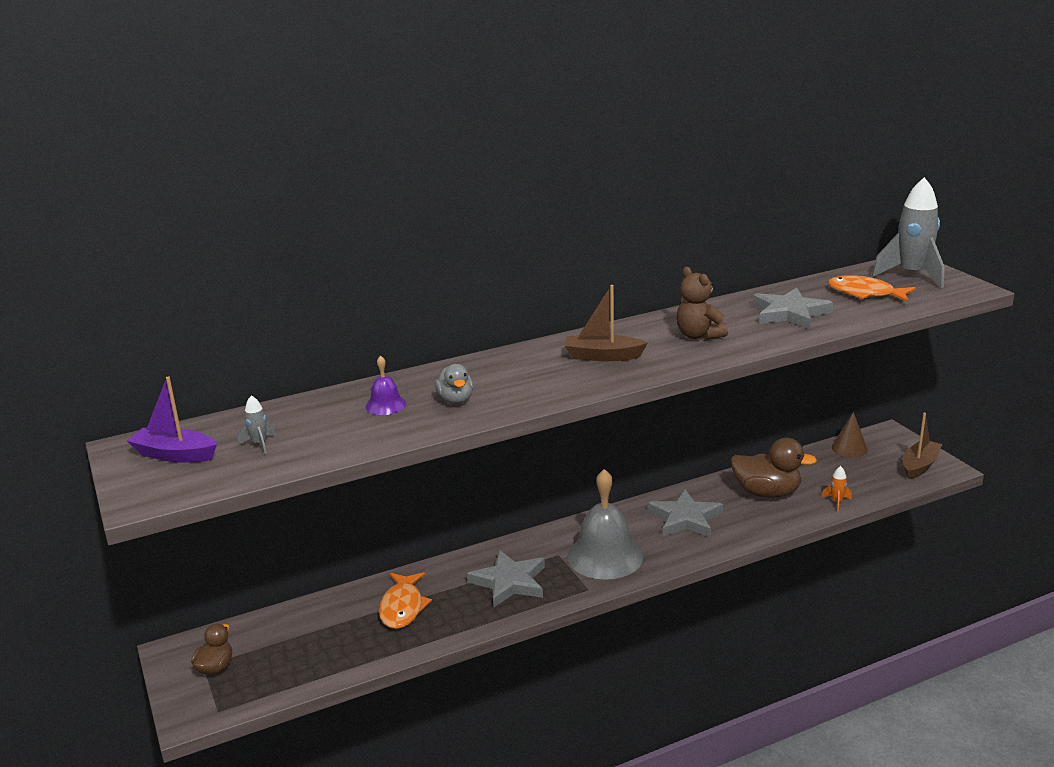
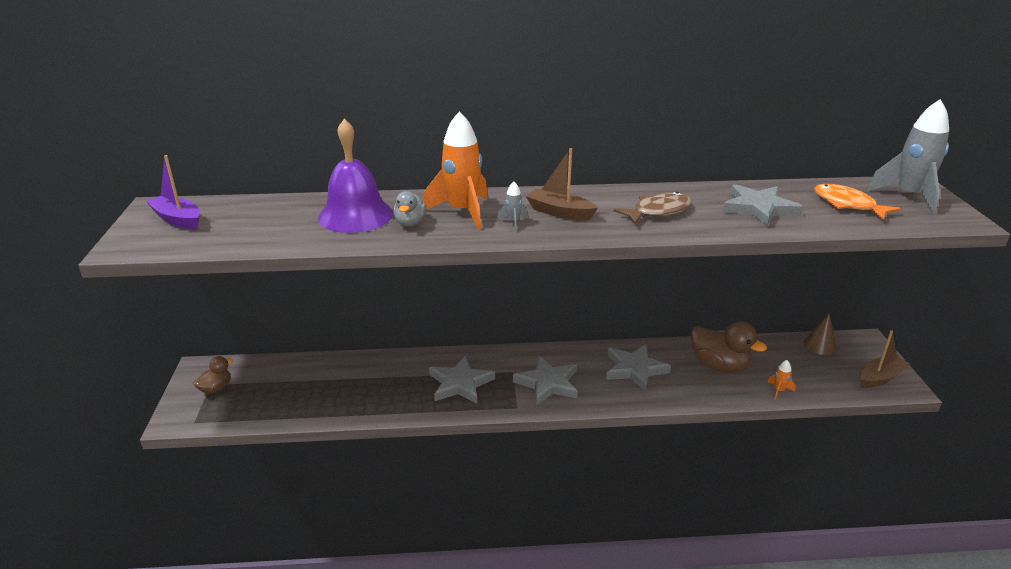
camera: 20 degrees right, 5 degrees up
grey rocket [238,395,276,454] -> grey rocket moved to [497,181,528,231]
purple bell [365,355,407,415] -> purple bell [318,119,393,233], size x2.14
orange fish [379,572,432,629] -> none
grey bell [567,469,643,580] -> grey star [513,356,578,405]
brown teddy bear [676,267,728,340] -> brown fish [613,192,691,224]
none -> orange rocket [423,111,488,229]

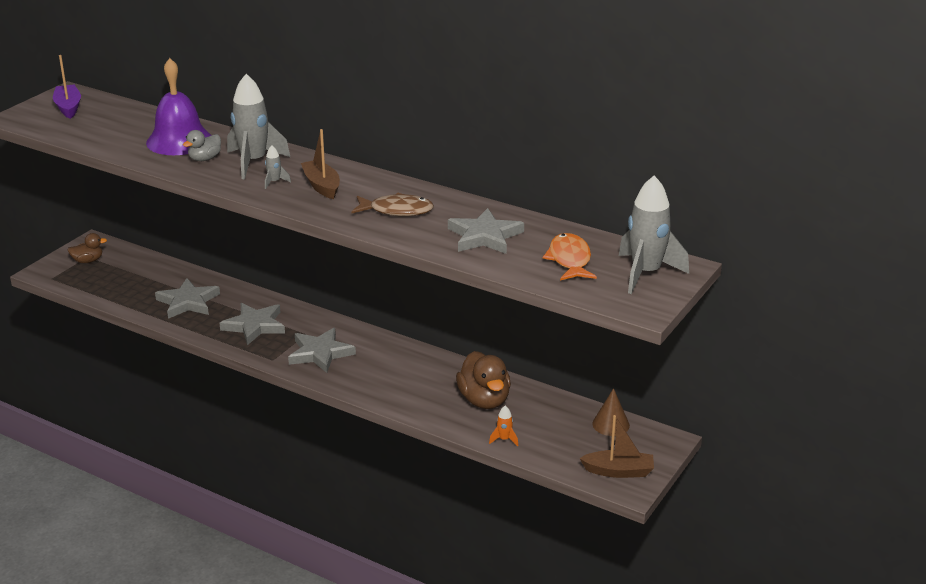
camera: 35 degrees right, 0 degrees up
orange rocket [423,111,488,229] -> grey rocket [227,74,290,179]
grey star [606,344,671,391] -> grey star moved to [155,278,220,319]

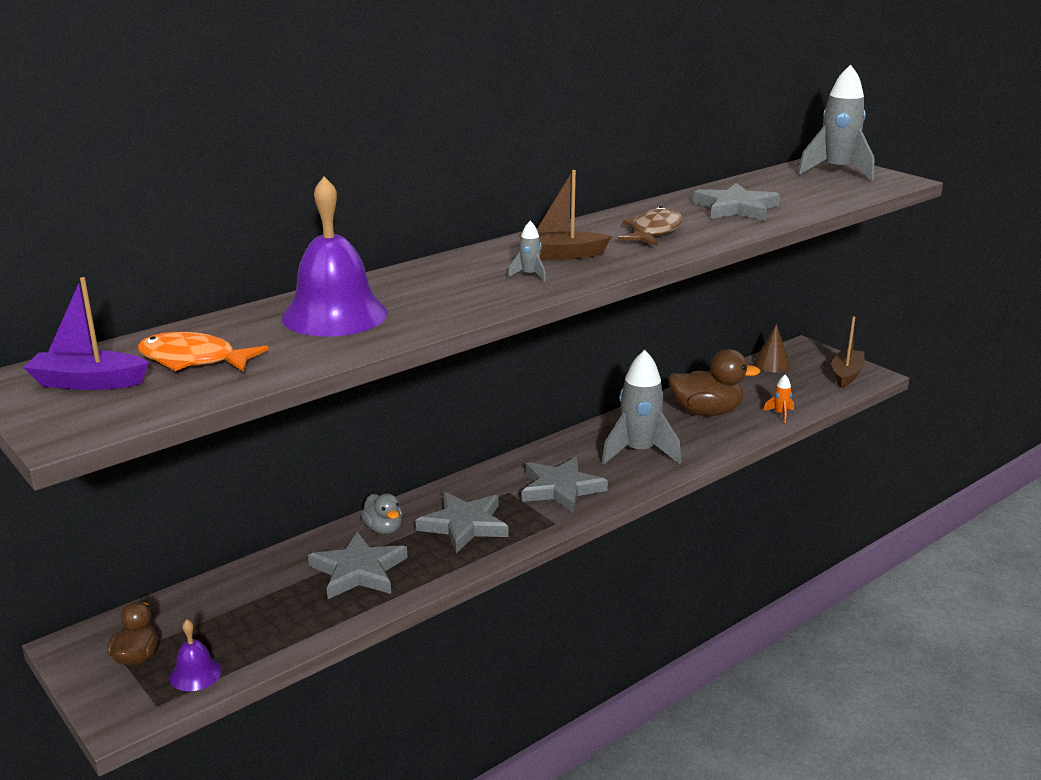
camera: 70 degrees left, 5 degrees down
grey duck [183,130,221,161] -> grey duck moved to [361,493,402,534]
grey rocket [227,74,290,179] -> grey rocket moved to [602,350,681,465]
orange fish [543,233,597,281] -> orange fish moved to [138,332,269,372]
none -> purple bell [170,619,222,691]

